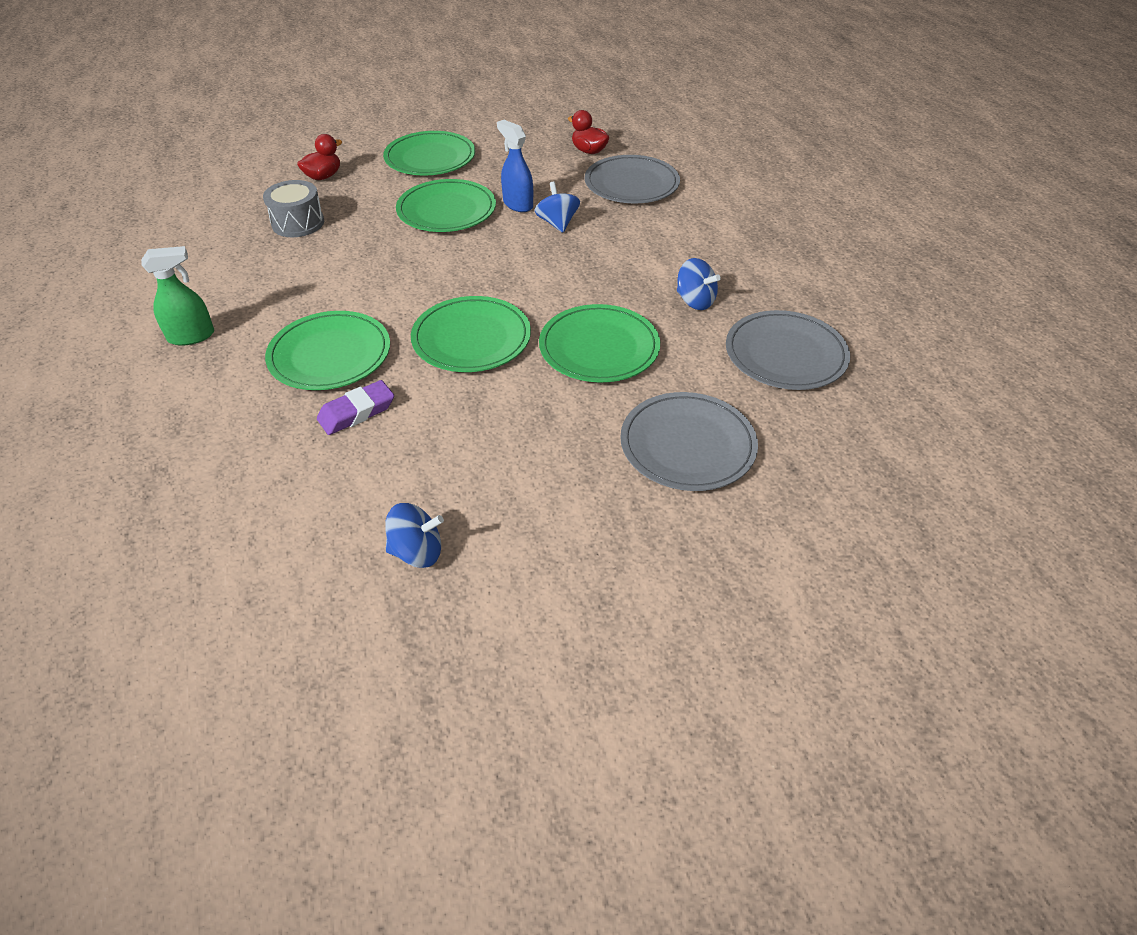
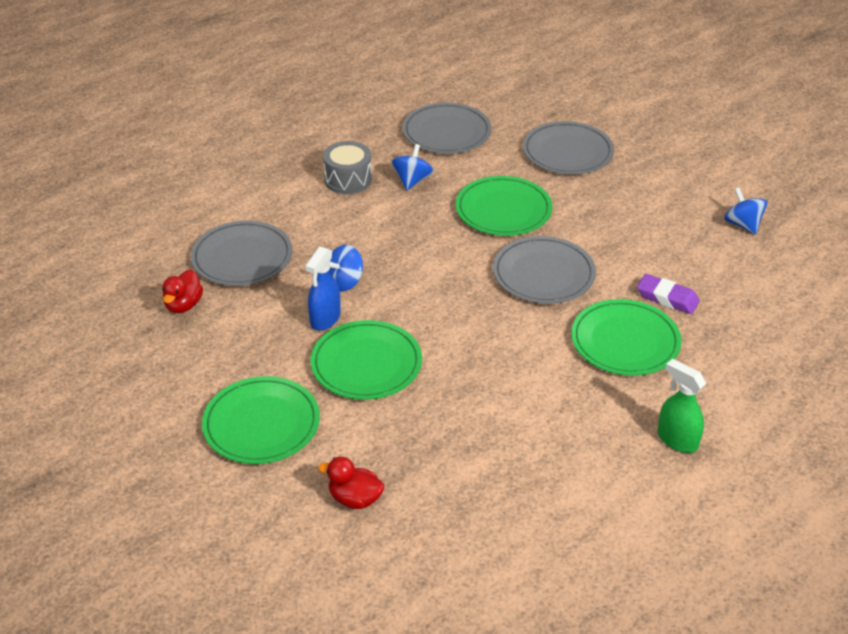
camera: 115 degrees left, 5 degrees down
grey drum [263,180,324,237] -> grey drum moved to [323,141,372,194]
green plate [411,296,531,372] -> grey plate [493,236,596,304]

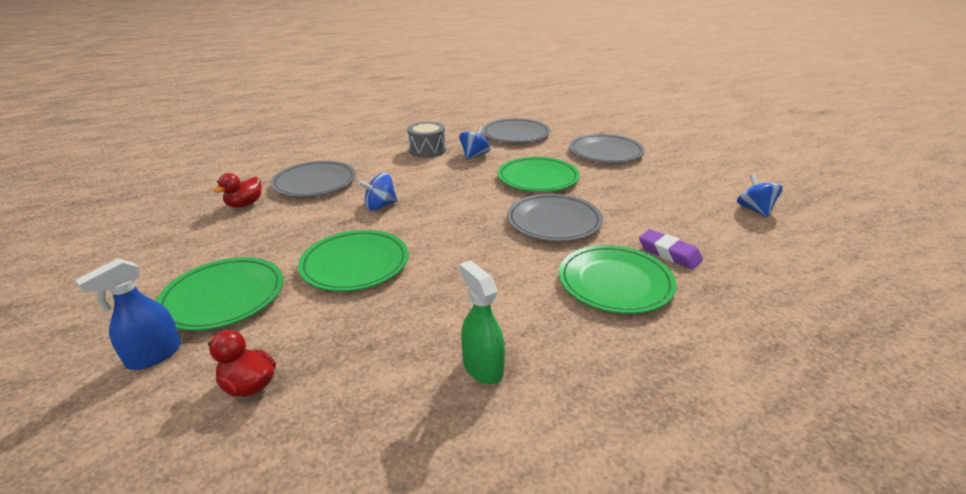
camera: 15 degrees right, 10 degrees down
blue spray bottle [305,246,341,331] -> blue spray bottle moved to [75,258,181,370]
green spray bottle [657,359,706,453] -> green spray bottle moved to [459,260,505,384]

